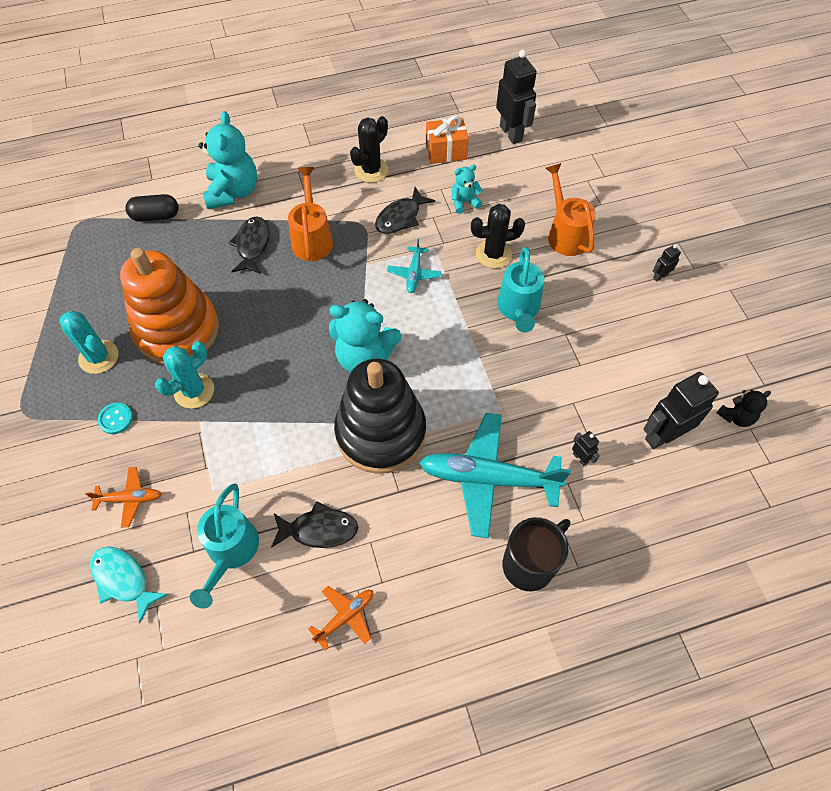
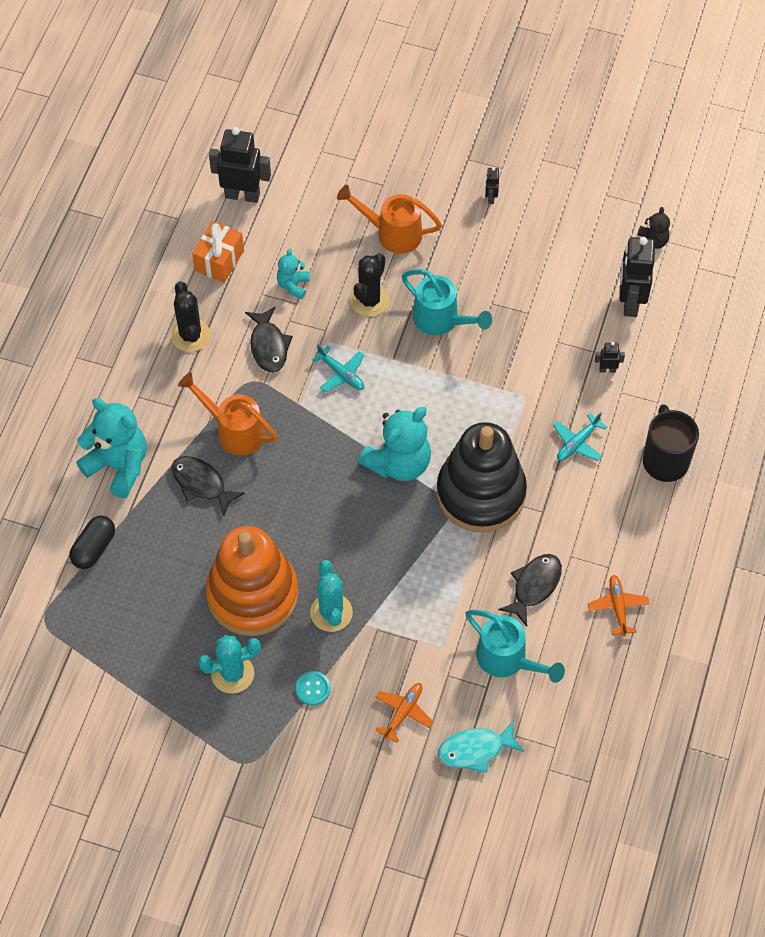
camera: 55 degrees left, 0 degrees up
turquoise plane [419,413,571,538] -> turquoise plane [553,412,607,461], size x0.48

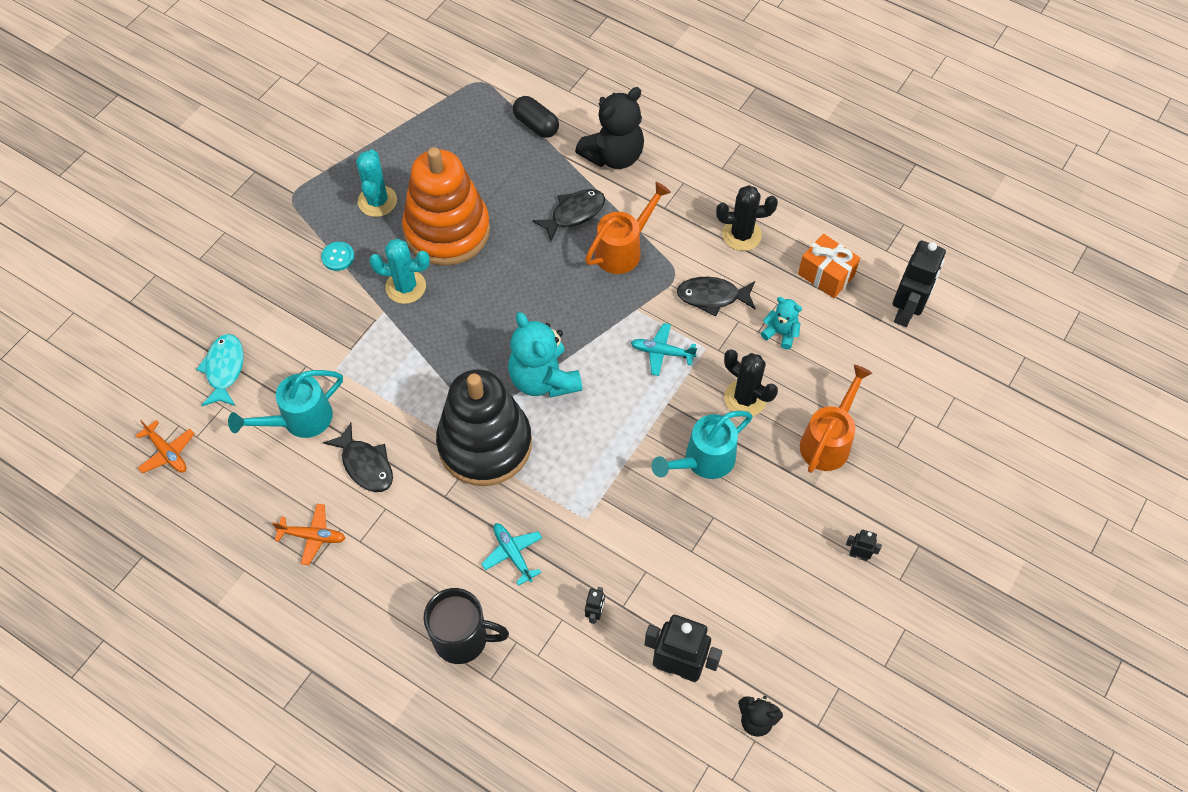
camera: 105 degrees right, 0 degrees up
turquoise teddy bear [76,398,147,498] -> black teddy bear [575,87,644,169]
turquoise plane [312,345,365,392] -> turquoise plane turned 45 degrees clockwise [631,323,697,376]
orange plane [375,683,433,743] -> orange plane moved to [136,420,195,473]

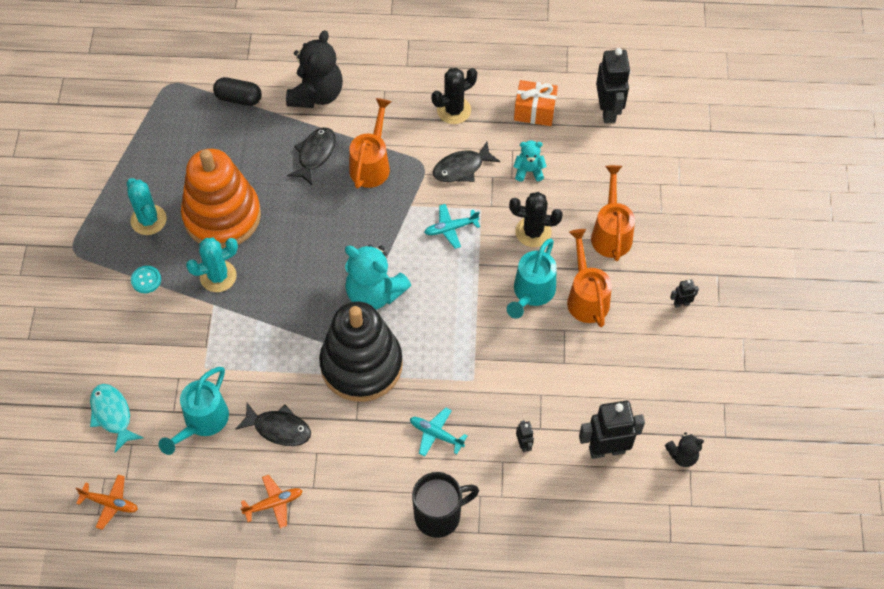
camera: 30 degrees left, 0 degrees up
none -> orange watering can [567,229,612,327]

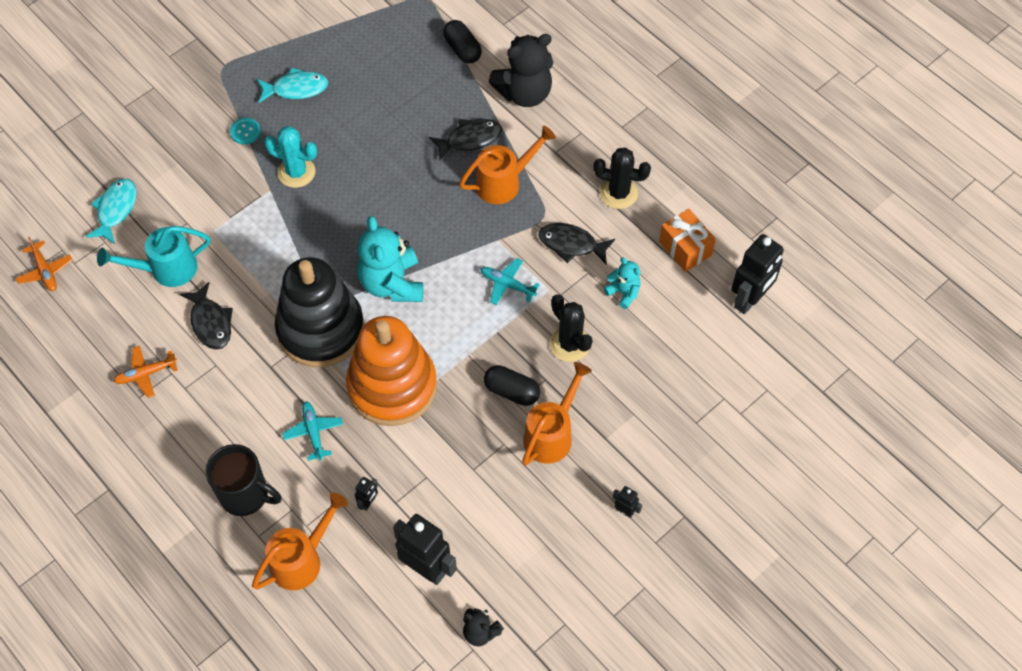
camera: 45 degrees right, 0 degrees up
turquoise cactus [126,178,167,235] -> turquoise fish [257,68,328,103]
orange stacking toy [181,149,261,249] -> orange stacking toy moved to [346,316,437,426]
orange plane [240,475,303,529] -> orange plane turned 135 degrees clockwise [113,346,178,398]
turquoise watering can [507,238,557,319] -> black capsule [484,365,540,406]
orange watering can [591,165,635,261] -> orange watering can moved to [252,492,348,590]

